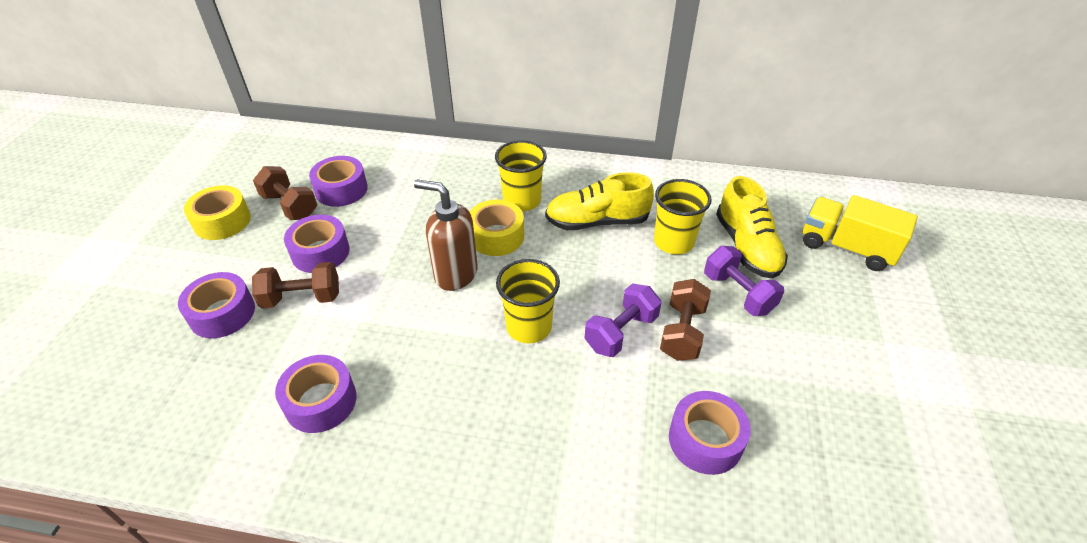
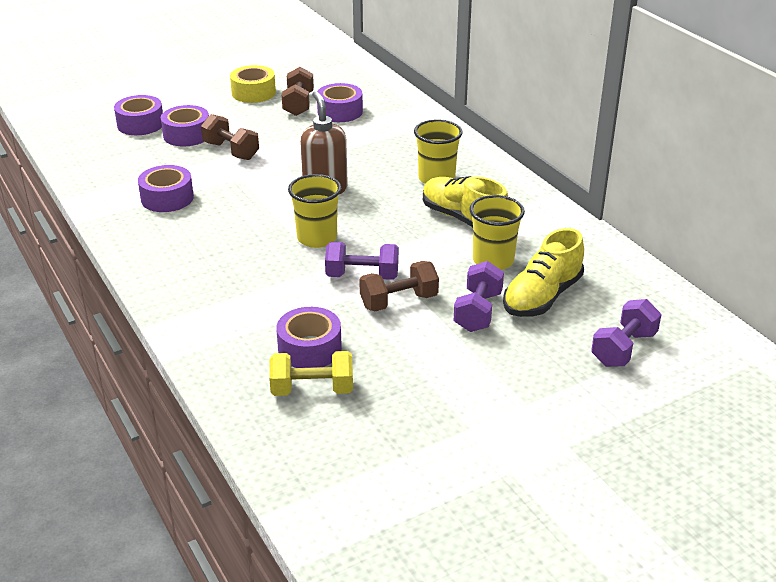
camera: 50 degrees right, 10 degrees down
purple tape [284,215,350,273] -> purple tape moved to [114,95,163,135]
yellow tape [470,199,524,256] -> none
yellow truck [803,195,918,271] -> purple dumbbell [591,299,662,367]
none -> yellow dumbbell [269,351,353,396]

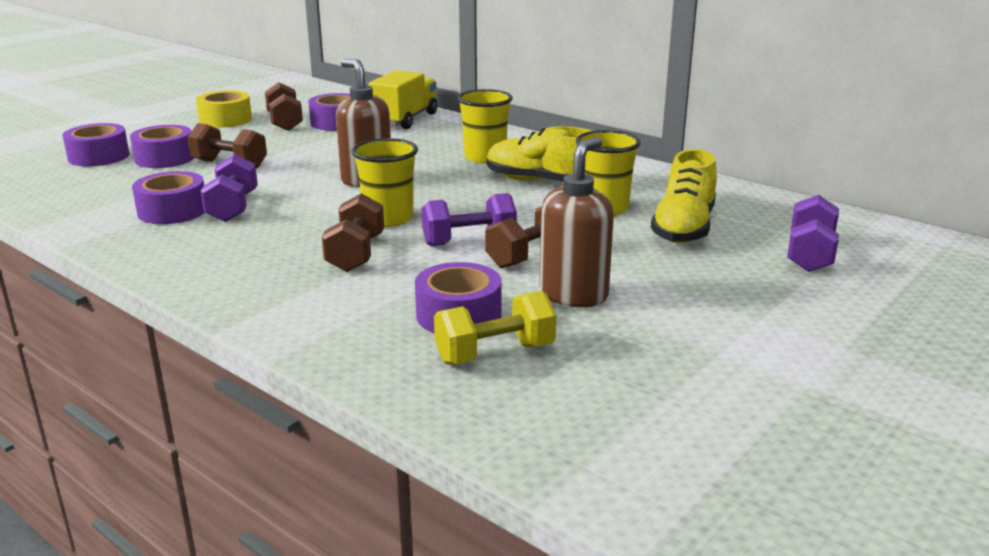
camera: 20 degrees left, 10 degrees down
purple dumbbell [454,261,504,332] -> purple dumbbell moved to [201,154,258,222]
none -> brown dumbbell [322,193,384,272]
none -> yellow truck [368,70,438,129]
none -> brown soap dispenser [539,137,614,307]

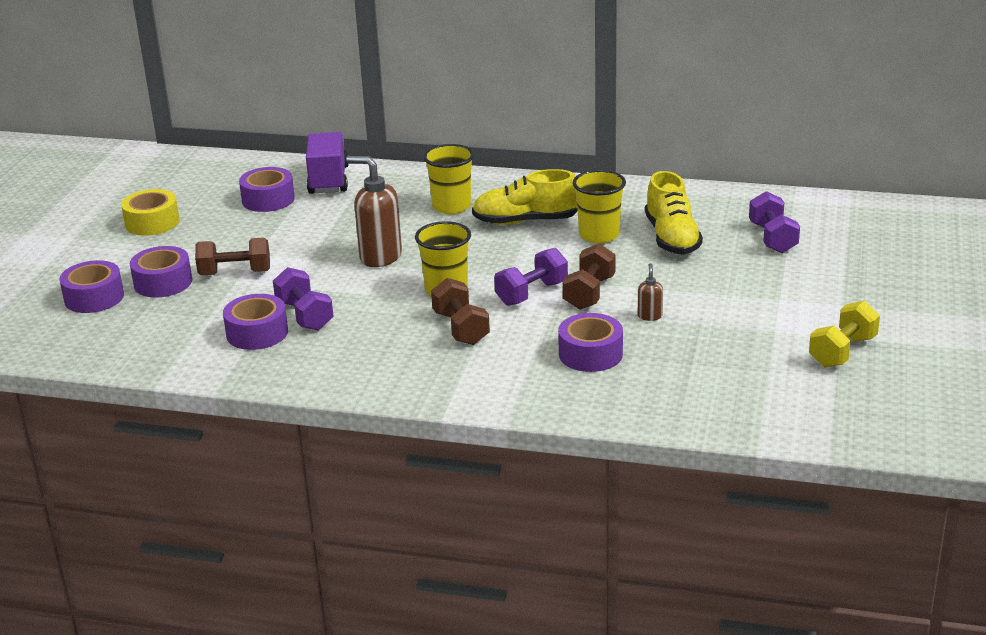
camera: 25 degrees left, 5 degrees up
brown dumbbell [265,82,303,131] -> none
yellow truck [368,70,438,129] -> purple truck [306,132,349,194]
yellow dumbbell [434,291,556,365] -> yellow dumbbell moved to [809,301,880,367]
brown soap dispenser [539,137,614,307] -> brown soap dispenser [638,263,663,321], size x0.46

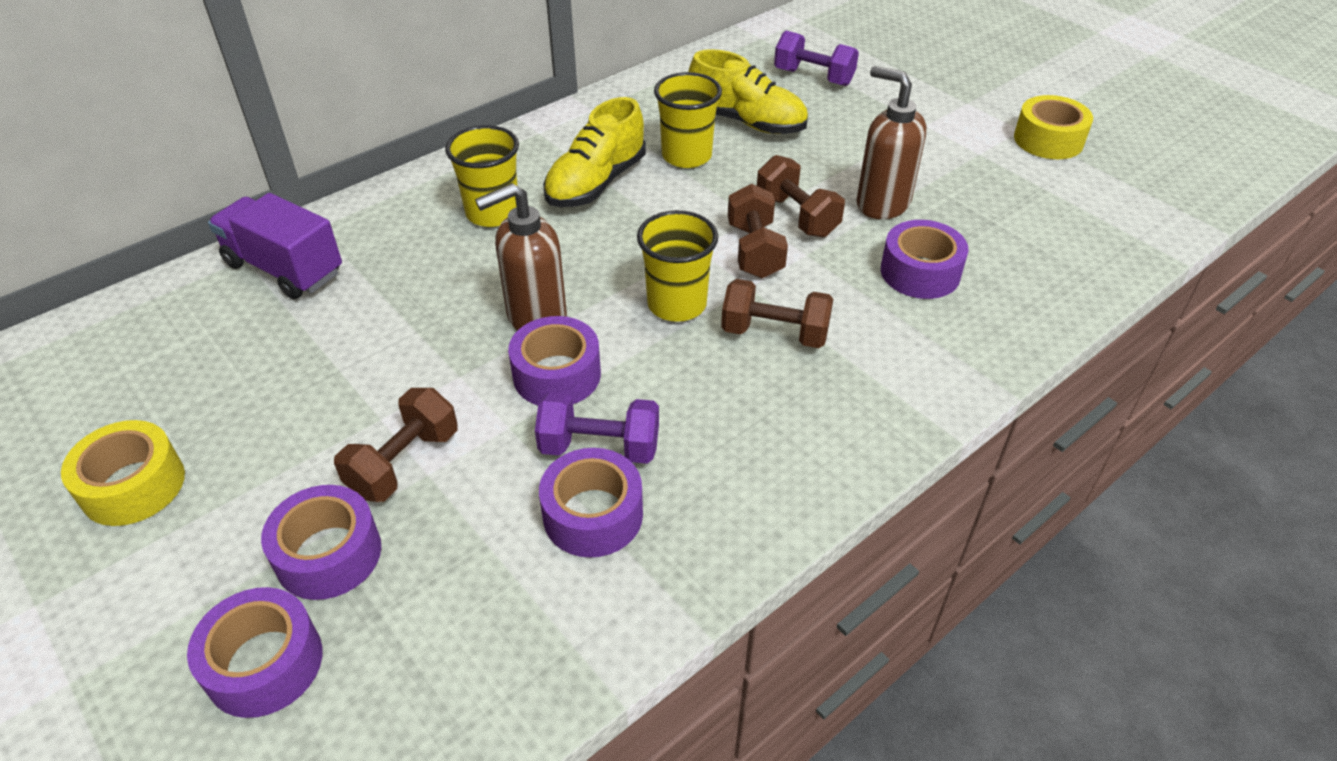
camera: 55 degrees left, 15 degrees up
purple tape [239,167,295,212] -> purple tape moved to [508,316,601,405]
purple dumbbell [494,248,568,306] -> brown dumbbell [728,184,788,278]
brown soap dispenser [638,263,663,321] -> brown soap dispenser [857,66,926,219], size x2.17
yellow dumbbell [809,301,880,367] -> yellow tape [1014,95,1093,159]

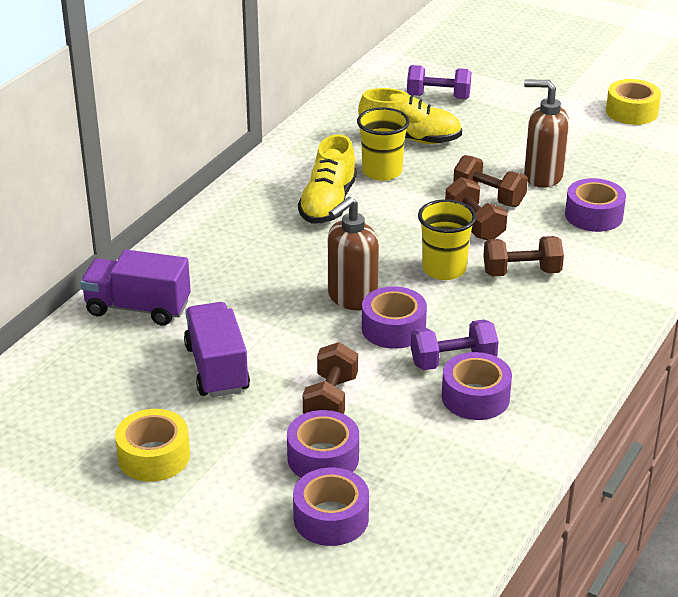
camera: 20 degrees left, 10 degrees down
yellow cup [445,125,519,227] -> none
none -> purple truck [184,302,250,397]

